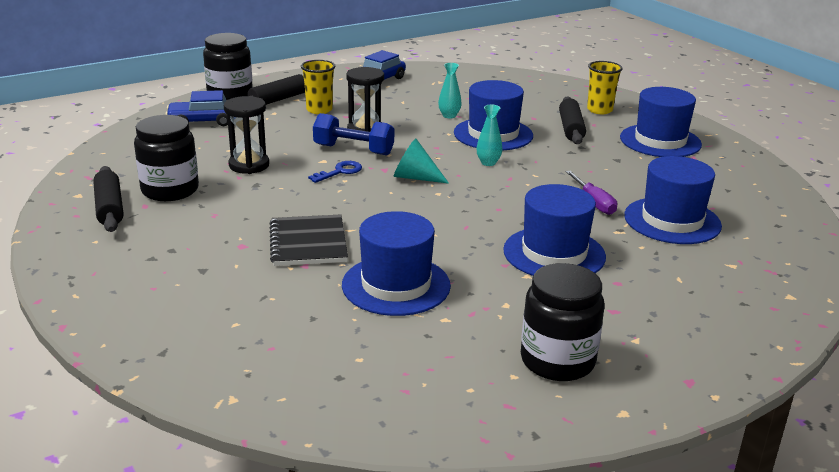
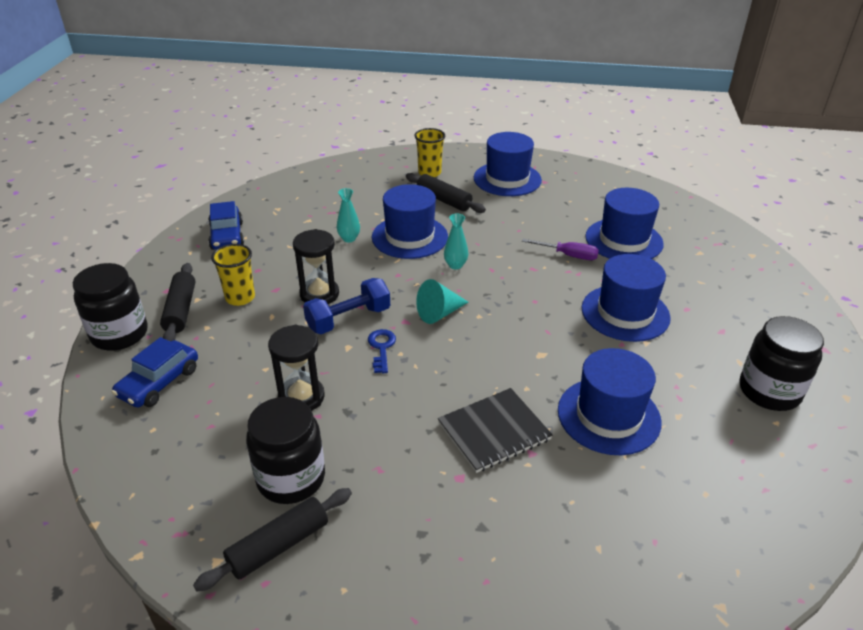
camera: 50 degrees left, 10 degrees up
black rolling pin [93,166,123,232] -> black rolling pin turned 60 degrees counterclockwise [193,488,352,591]
black notebook [269,214,348,266] -> black notebook turned 60 degrees counterclockwise [438,388,553,473]

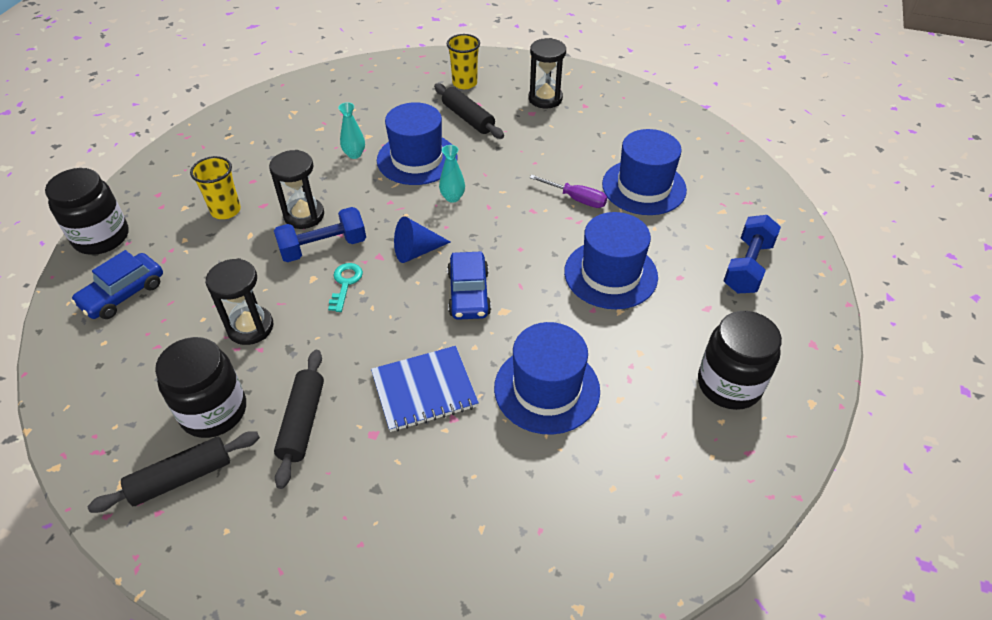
camera: 10 degrees right, 10 degrees up
black rolling pin [160,263,195,341] -> black rolling pin moved to [274,350,324,489]
blue car [208,201,244,250] -> blue car moved to [447,252,491,320]
blue key [368,329,396,373] -> turquoise key [328,263,363,312]
turquoise cone [416,279,468,324] -> blue cone [394,216,450,263]
black notebook [438,388,553,473] -> blue notebook [371,346,479,432]
blue hat [474,132,542,196] -> black hourglass [528,38,566,109]
none -> blue dumbbell [723,215,781,293]

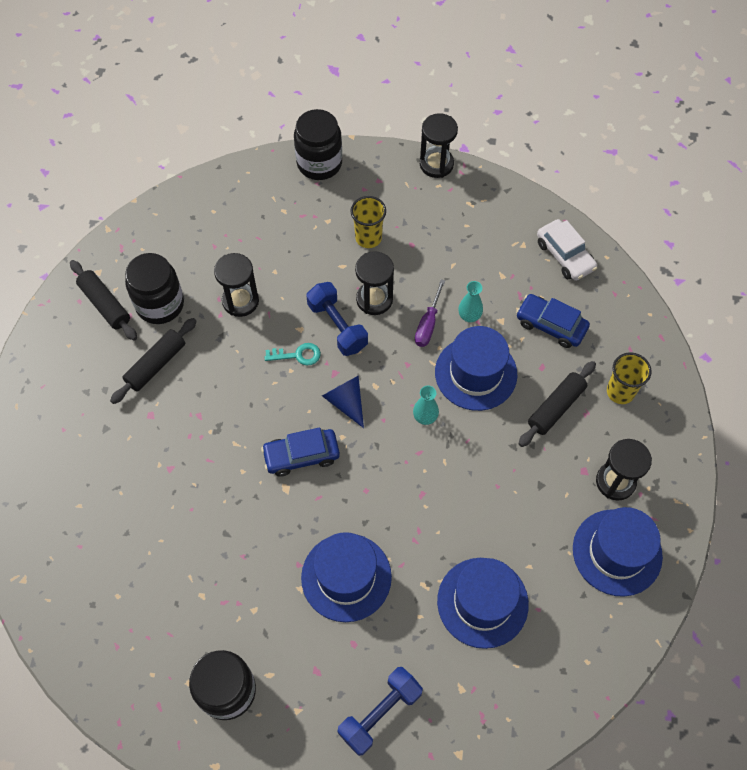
camera: 80 degrees right, 15 degrees up
blue car [71,250,163,319] -> blue car moved to [516,294,590,348]
black rolling pin [274,350,324,489] -> black rolling pin turned 45 degrees counterclockwise [110,318,197,404]
blue notebook [371,346,479,432] -> none
blue hat [494,322,600,434] -> blue hat moved to [573,507,663,597]
purple screwdriver [529,175,607,208] -> purple screwdriver moved to [415,279,445,347]
blue dumbbell [723,215,781,293] -> blue dumbbell turned 60 degrees counterclockwise [337,667,423,756]
none -> black hourglass [420,113,458,178]
none -> white car [537,219,597,281]

